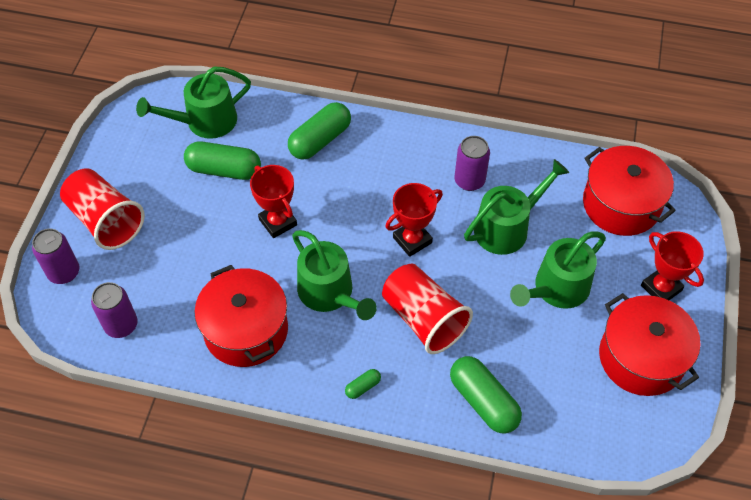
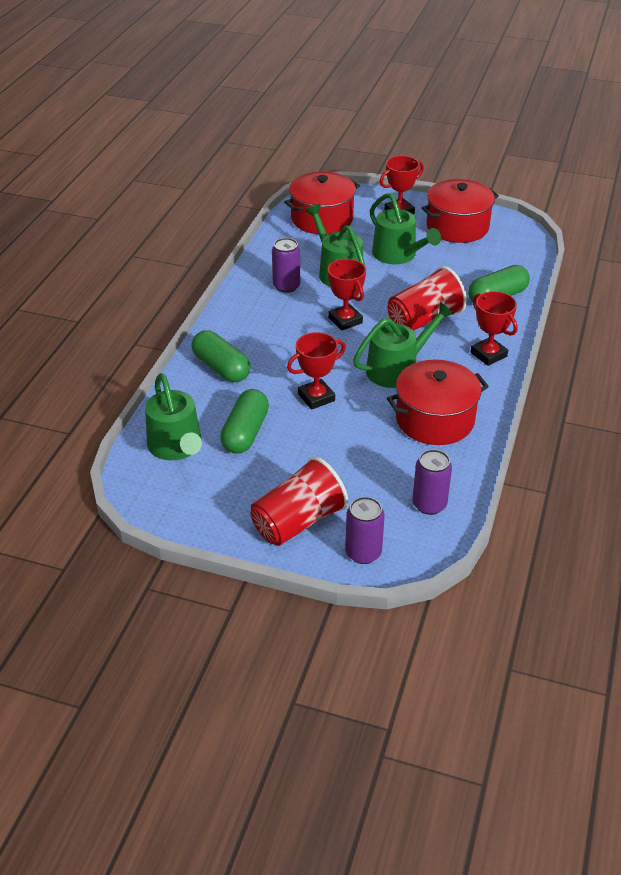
camera: 85 degrees left, 15 degrees down
green capsule [345,369,381,399] -> red trophy [471,291,518,366]

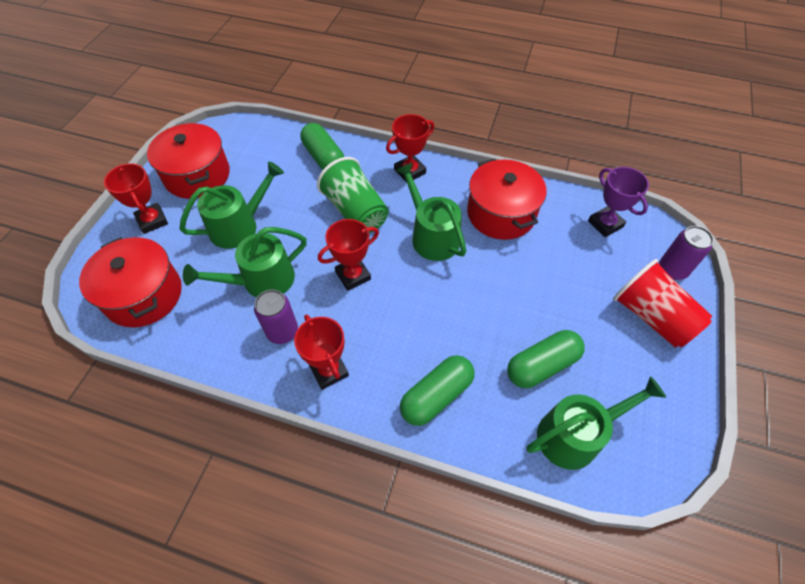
camera: 90 degrees left, 15 degrees up
green capsule [220,389,269,454] -> green capsule turned 45 degrees counterclockwise [507,330,585,388]
red trophy [287,332,346,410] -> red trophy moved to [294,315,349,390]
red cup [388,266,467,331] -> green cup [317,157,389,233]
purple can [412,449,452,515] -> purple trophy [588,167,649,237]

